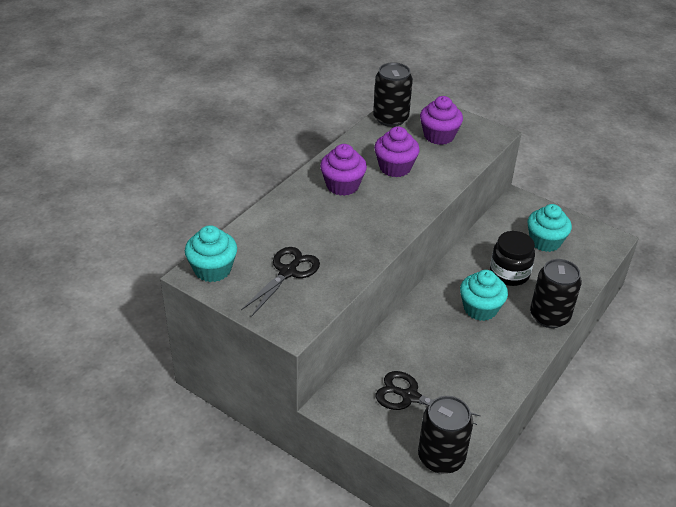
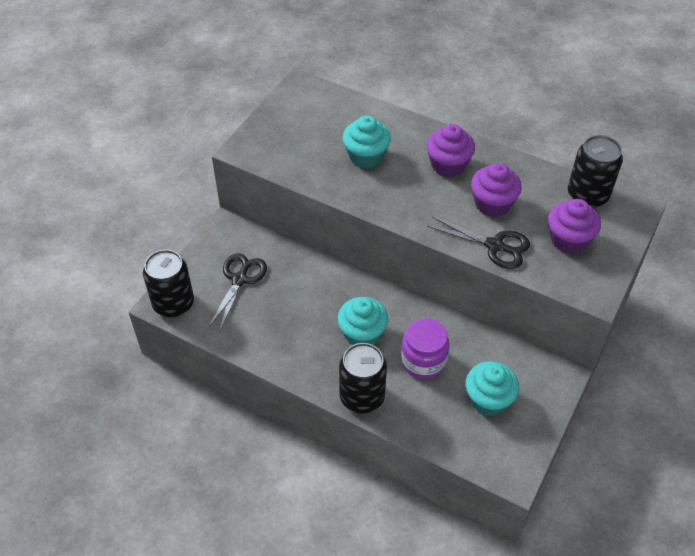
camera: 85 degrees right, 10 degrees up
turquoise cupcake [185,225,237,282] -> turquoise cupcake moved to [342,115,391,168]
black scissors [241,247,320,316] -> black scissors moved to [427,217,530,269]
black jar [490,231,535,286] -> purple jar [401,318,449,379]

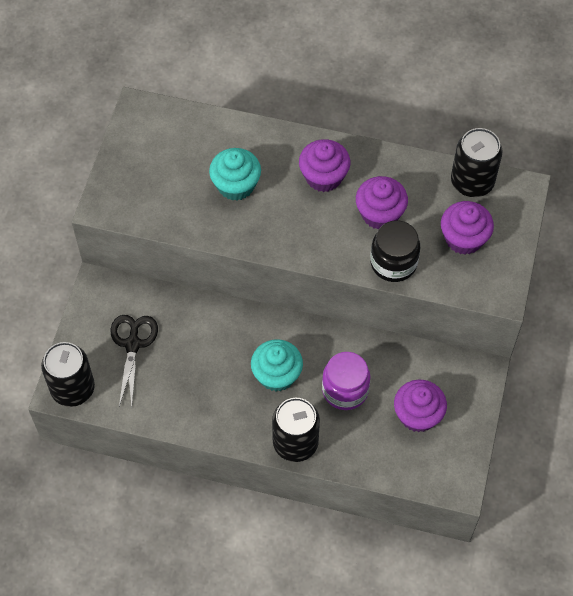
camera: 15 degrees left, 10 degrees up
black scissors [427,217,530,269] -> black jar [370,220,420,282]
turquoise cupcake [466,361,519,416] -> purple cupcake [394,380,447,432]

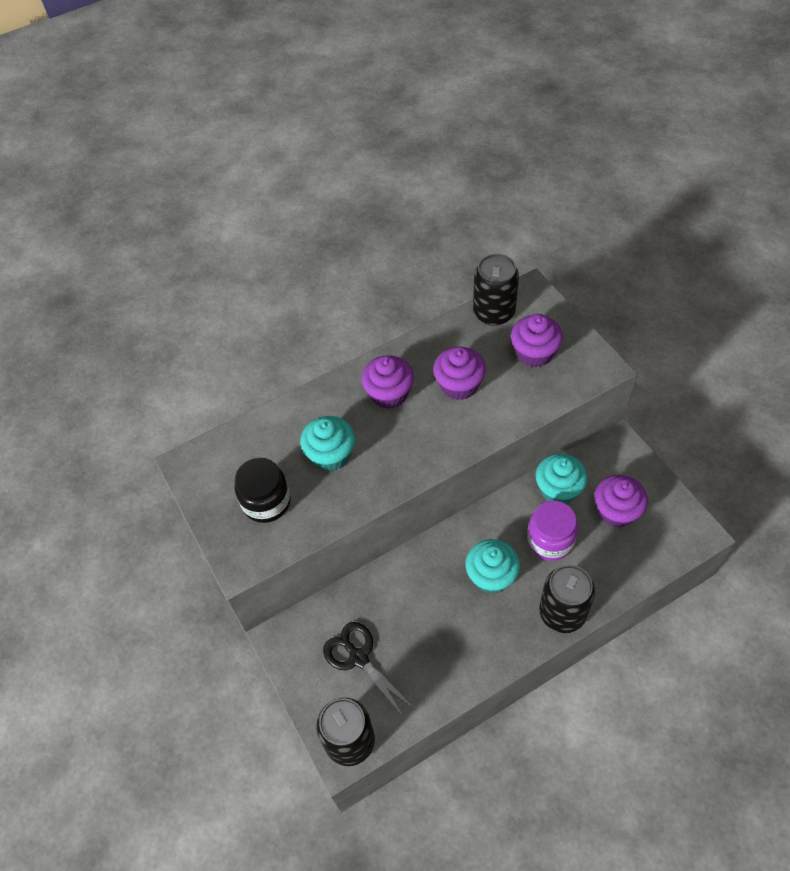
camera: 40 degrees left, 5 degrees down
black jar [370,220,420,282] -> black jar moved to [235,458,291,523]
none -> turquoise cupcake [535,454,588,504]

